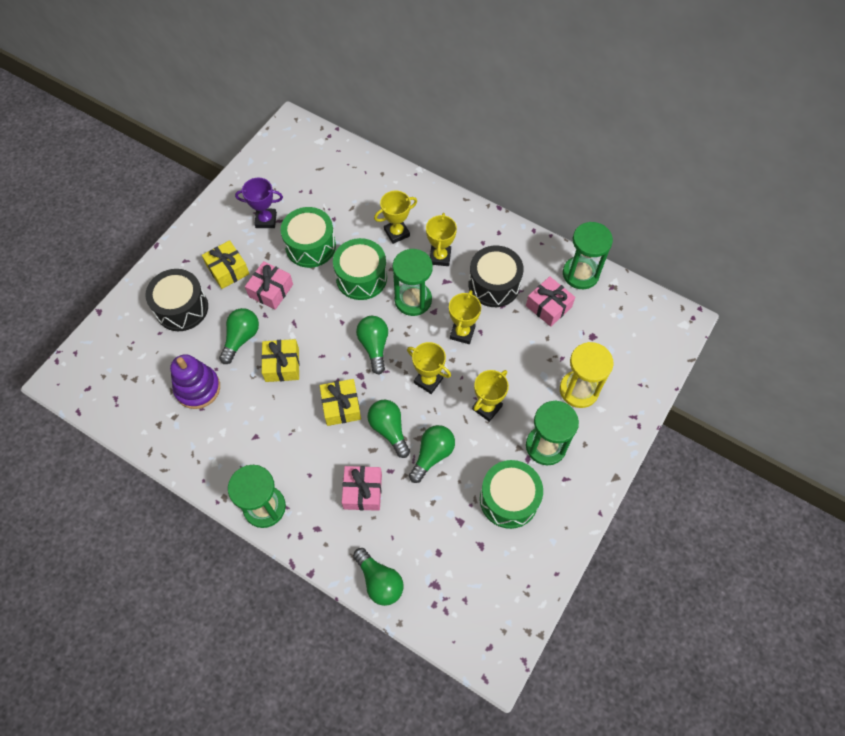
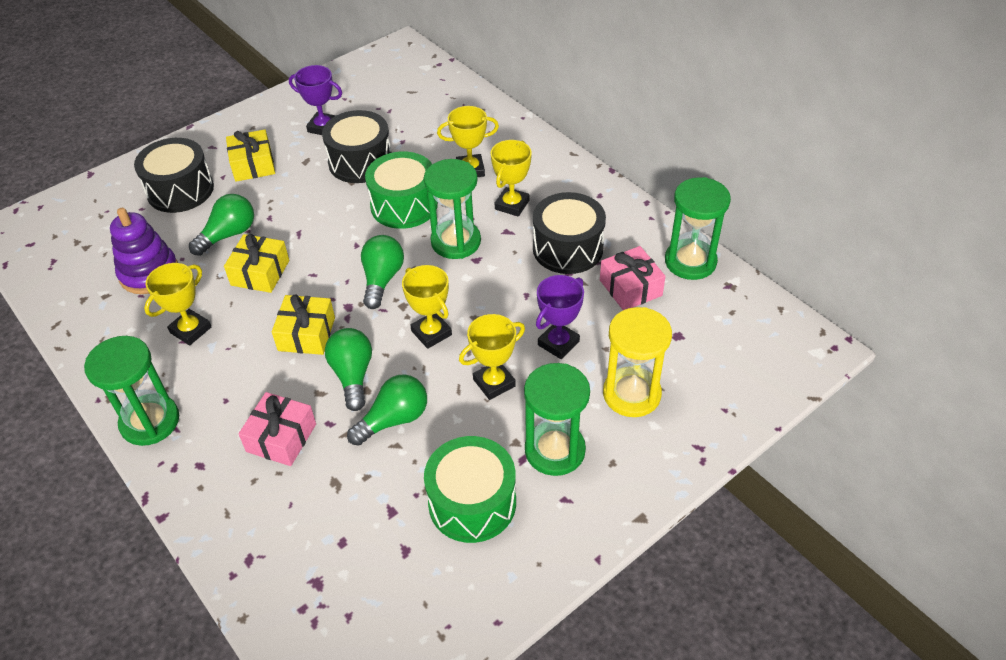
camera: 20 degrees right, 15 degrees down
pink gift [245,261,293,310] -> none
green drum [281,207,336,268] -> black drum [322,110,392,183]
green light bulb [353,548,403,606] -> none
yellow trophy [449,290,481,344] -> yellow trophy moved to [144,263,211,345]
none -> purple trophy [536,275,584,359]

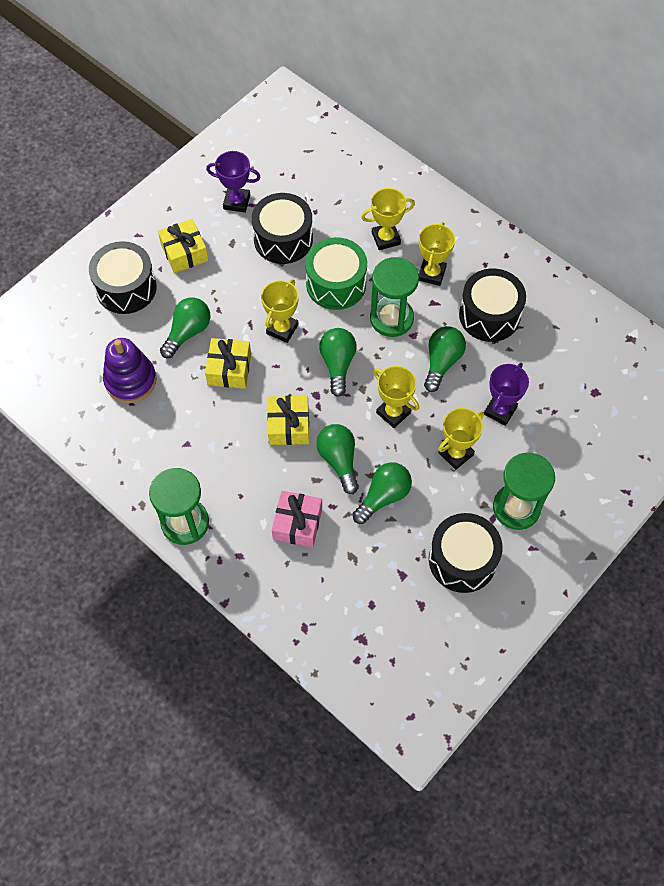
camera: 10 degrees left, 15 degrees up
yellow trophy [144,263,211,345] -> yellow trophy moved to [261,279,299,343]
green drum [424,436,516,543] -> black drum [429,513,503,593]
pink gift [600,246,666,310] -> none
yellow hourglass [603,307,672,417] -> none
green hourglass [665,177,731,280] -> none
none -> green light bulb [424,326,466,392]

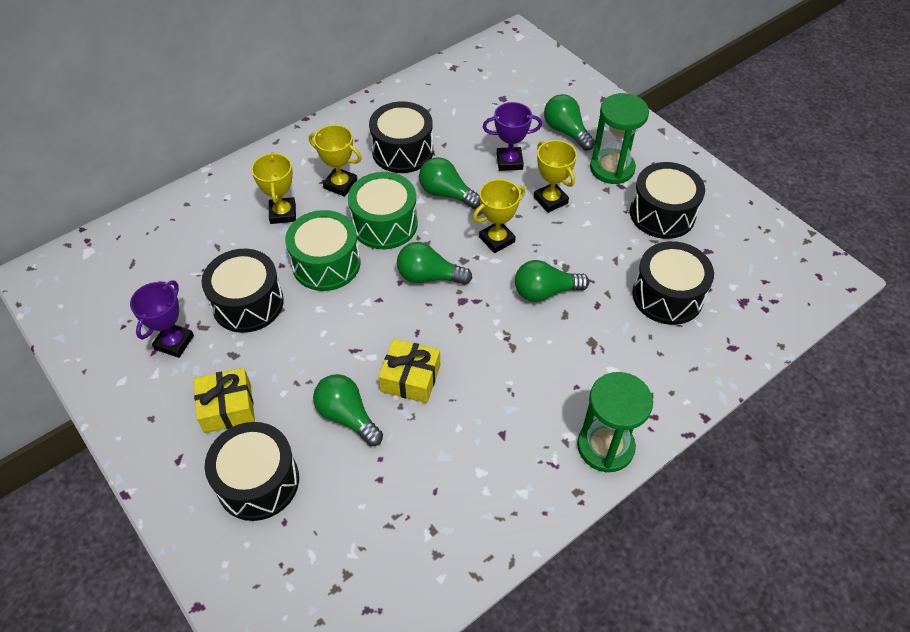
camera: 80 degrees left, 10 degrees down
purple stacking toy [103,338,157,403] -> none
yellow trophy [261,279,299,343] -> none
yellow gift [267,396,309,445] -> none
pink gift [272,491,322,548] -> none
green light bulb [353,462,412,524] -> green light bulb moved to [544,94,595,151]
green hourglass [370,257,419,337] -> green drum [348,172,418,249]
purple trophy [484,363,529,426] -> purple trophy turned 45 degrees counterclockwise [483,102,542,171]
none -> black drum [632,241,714,325]

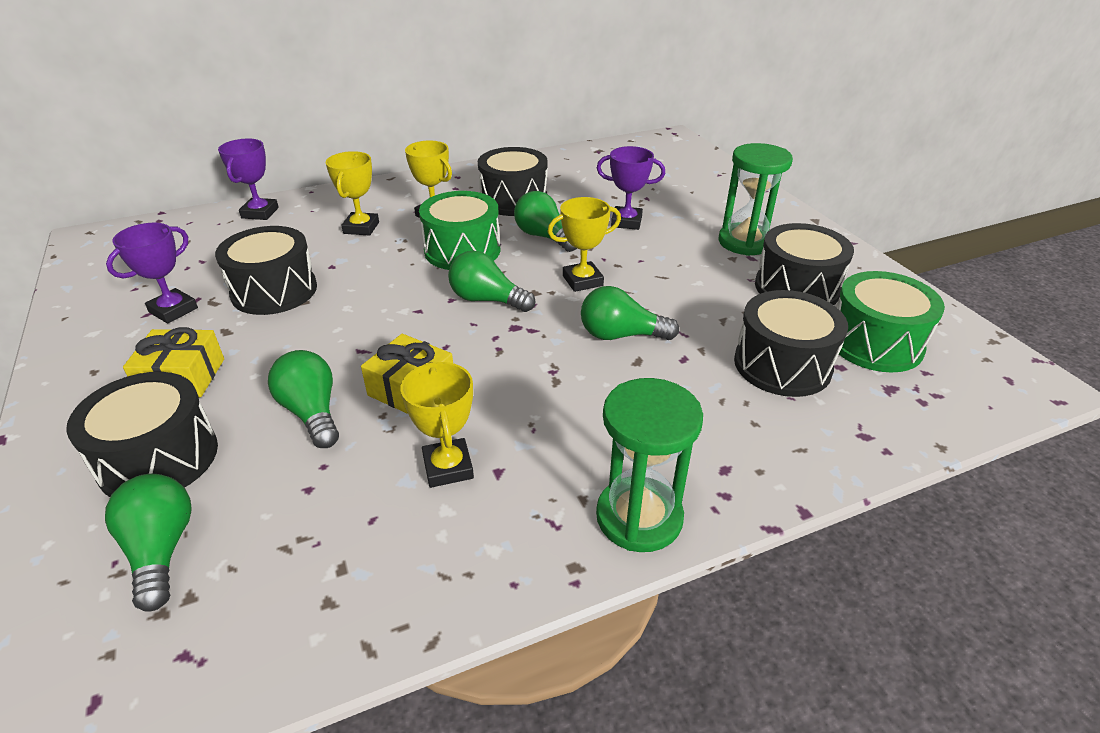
camera: 15 degrees right, 15 degrees down
green drum [285,210,361,291] -> green drum moved to [836,271,945,372]
yellow trophy [534,140,577,213] -> yellow trophy moved to [401,362,474,488]
green light bulb [544,94,595,151] -> green light bulb moved to [105,474,192,612]
none -> purple trophy [218,139,279,220]

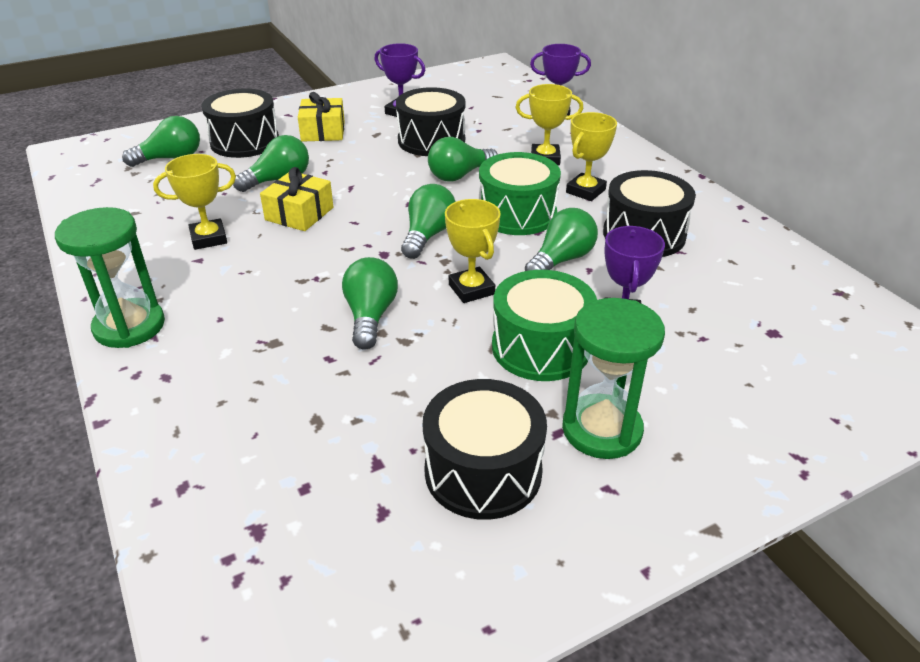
camera: 85 degrees right, 0 degrees up
black drum [734,290,848,397] -> none
green drum [836,271,945,372] -> green drum moved to [492,270,597,381]
none -> green light bulb [428,137,498,181]

